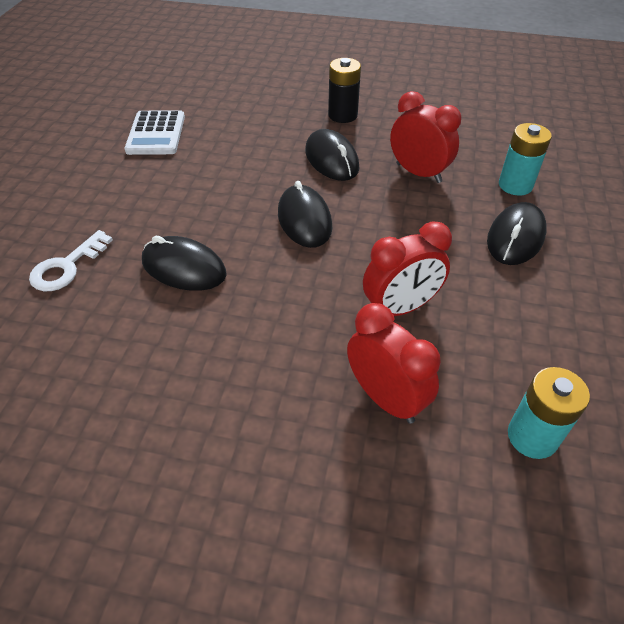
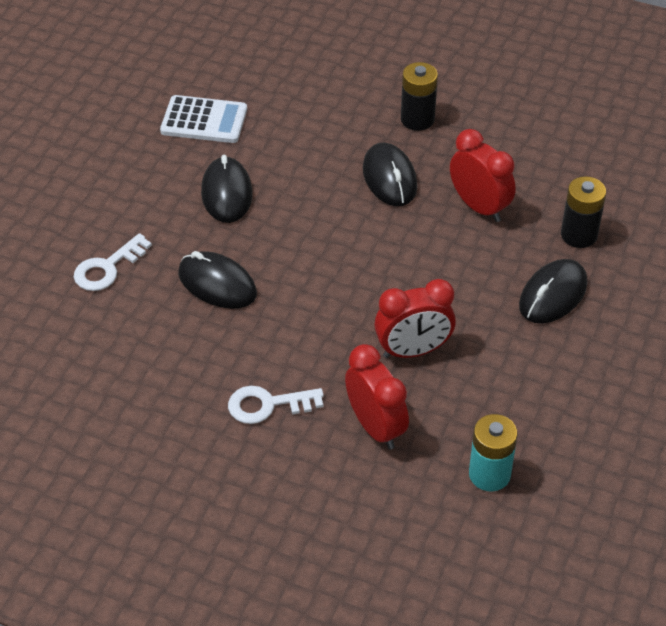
camera: 10 degrees right, 0 degrees up
white calculator [124,110,185,155] -> white calculator turned 90 degrees counterclockwise [160,95,247,143]
black mouse [278,181,332,248] -> black mouse moved to [201,155,252,223]
turquoise battery [499,123,552,195] -> black battery [561,176,606,248]
none -> white key [228,386,324,424]

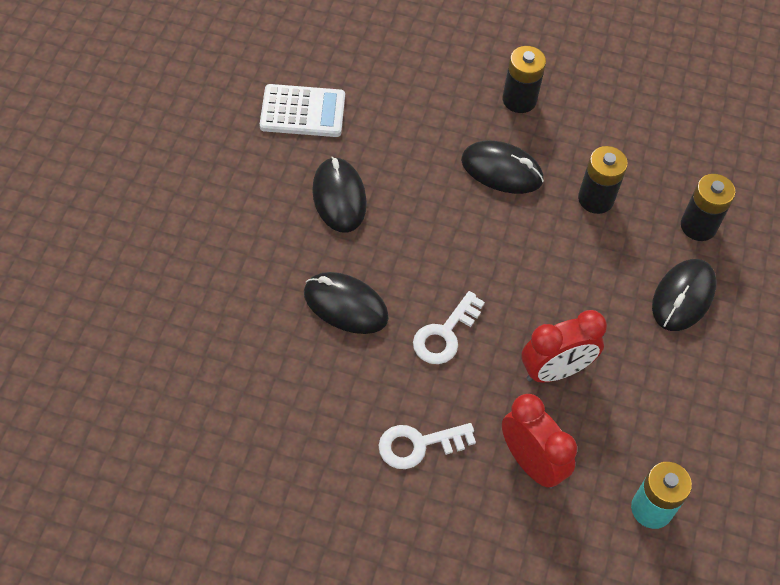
camera: 10 degrees left, 10 degrees up
white key [74,233,152,291] -> white key moved to [413,291,485,364]
black mouse [363,143,417,206] -> black mouse turned 45 degrees counterclockwise [461,141,544,194]
red clock [450,129,516,222] -> black battery [578,146,628,214]

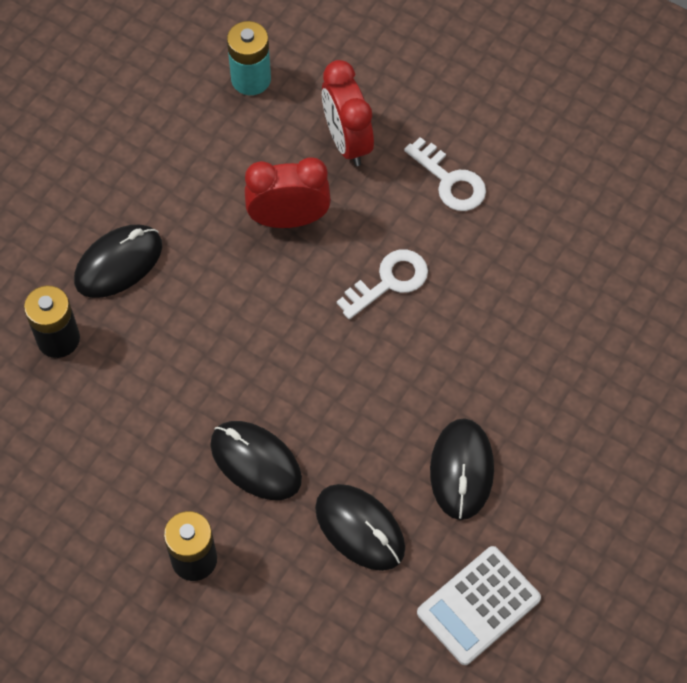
camera: 160 degrees left, 5 degrees up
white calculator [260,84,345,137] -> white calculator turned 60 degrees counterclockwise [417,546,541,665]
black mouse [304,272,389,334] -> black mouse moved to [315,484,405,571]
white key [378,423,476,469] -> white key turned 45 degrees clockwise [404,137,486,211]
black battery [578,146,628,214] -> none

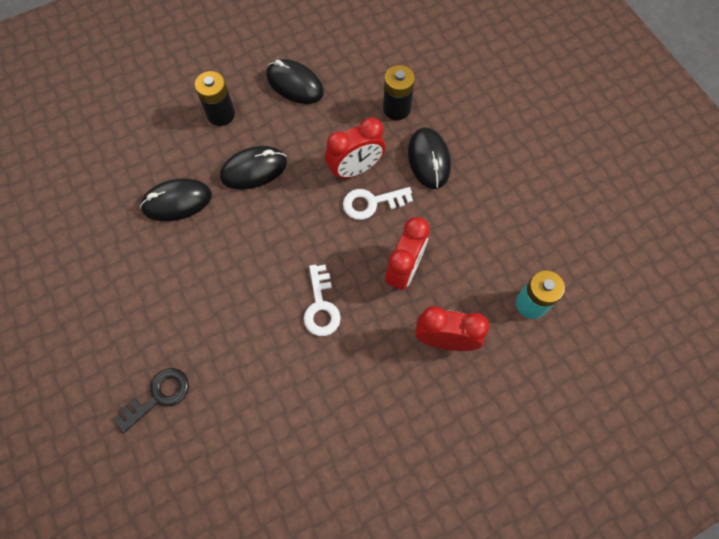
camera: 120 degrees right, 5 degrees up
white key [404,137,486,211] -> white key moved to [343,187,413,220]
white calculator [417,546,541,665] -> none
black mouse [430,418,494,520] -> black mouse moved to [266,59,324,104]
none -> black key [114,368,189,433]
none -> red clock [325,117,385,179]

